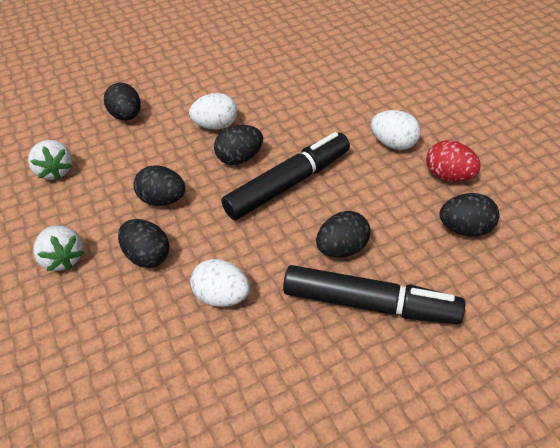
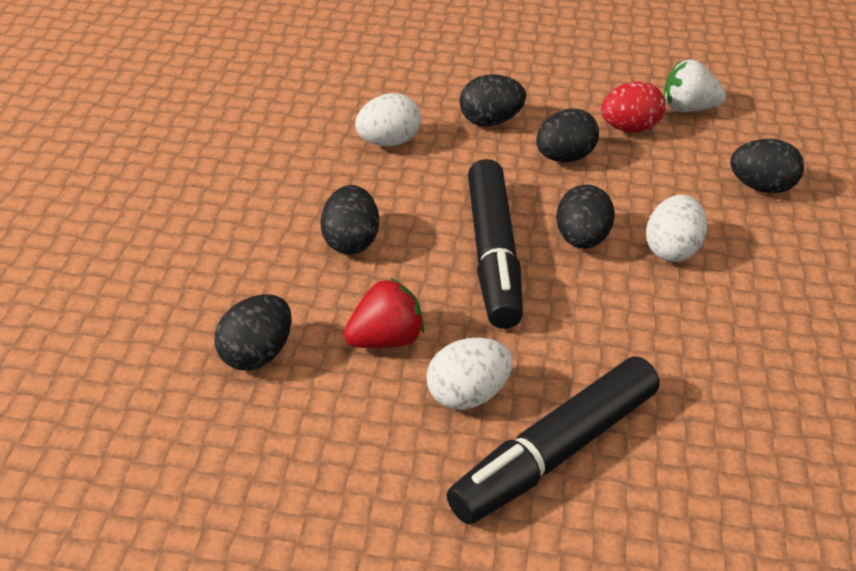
camera: 120 degrees right, 5 degrees down
white strawberry [33,226,84,271] -> none
black marker [283,265,465,324] -> black marker moved to [446,356,660,524]
red egg [426,140,481,182] -> red egg moved to [601,81,666,133]
none -> red strawberry [344,278,424,348]

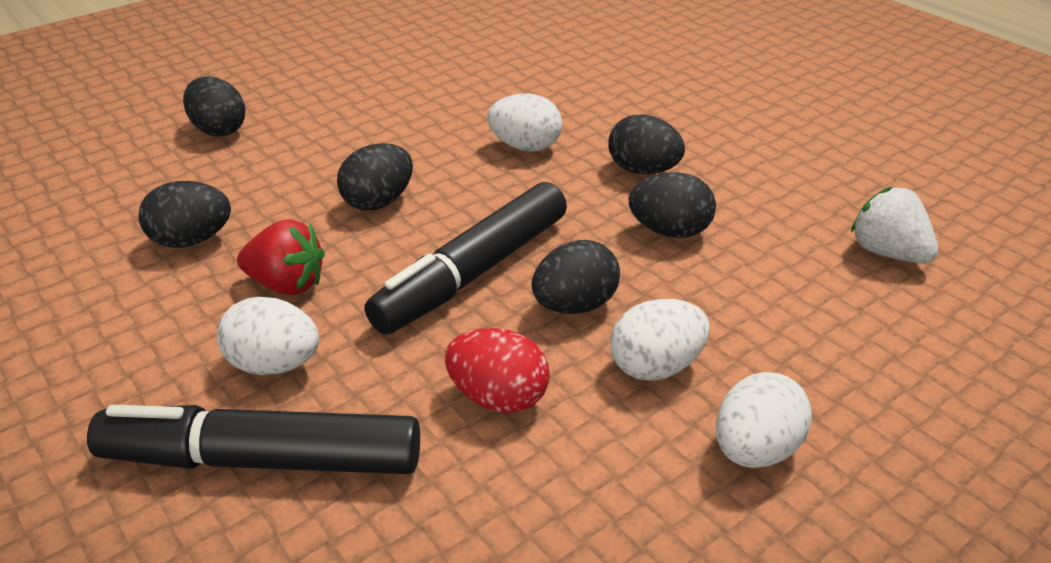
camera: 45 degrees right, 5 degrees down
red egg [601,81,666,133] -> red egg moved to [445,328,550,413]
black egg [730,139,804,193] -> black egg moved to [183,76,245,136]
none -> white egg [716,372,812,468]

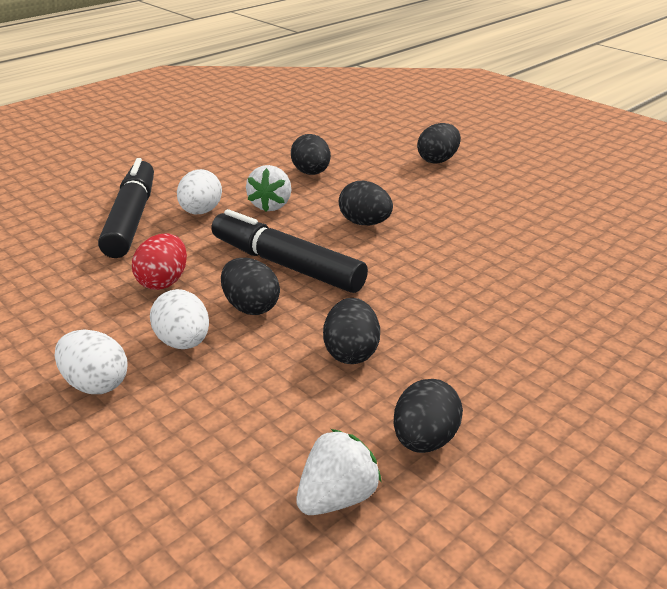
camera: 85 degrees right, 5 degrees down
red strawberry [237,219,325,295] -> white strawberry [246,165,291,212]
white egg [487,94,562,152] -> none
black egg [608,115,685,174] -> black egg moved to [394,379,463,453]

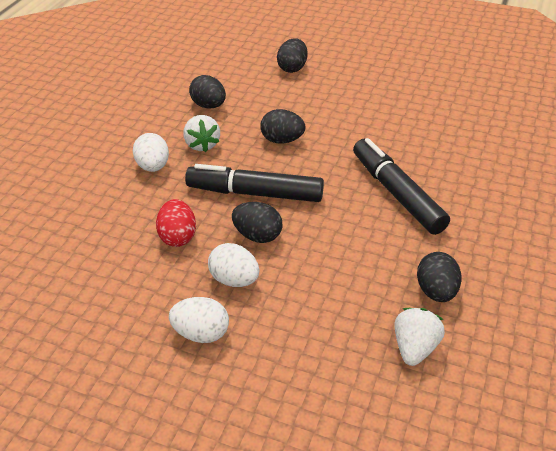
camera: 25 degrees left, 10 degrees up
black marker [98,158,154,258] -> black marker moved to [353,138,450,235]
black egg [323,298,380,364] -> none

